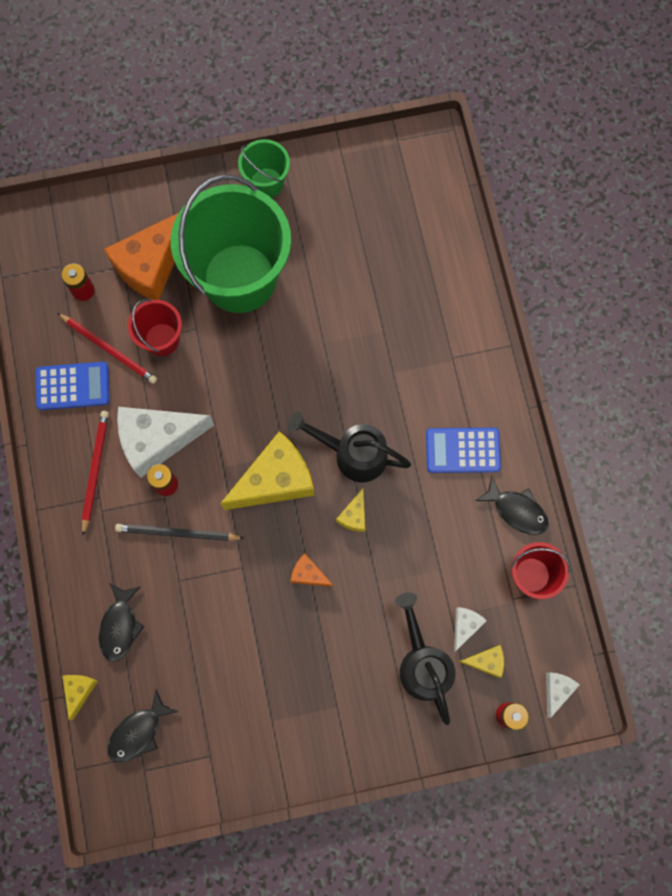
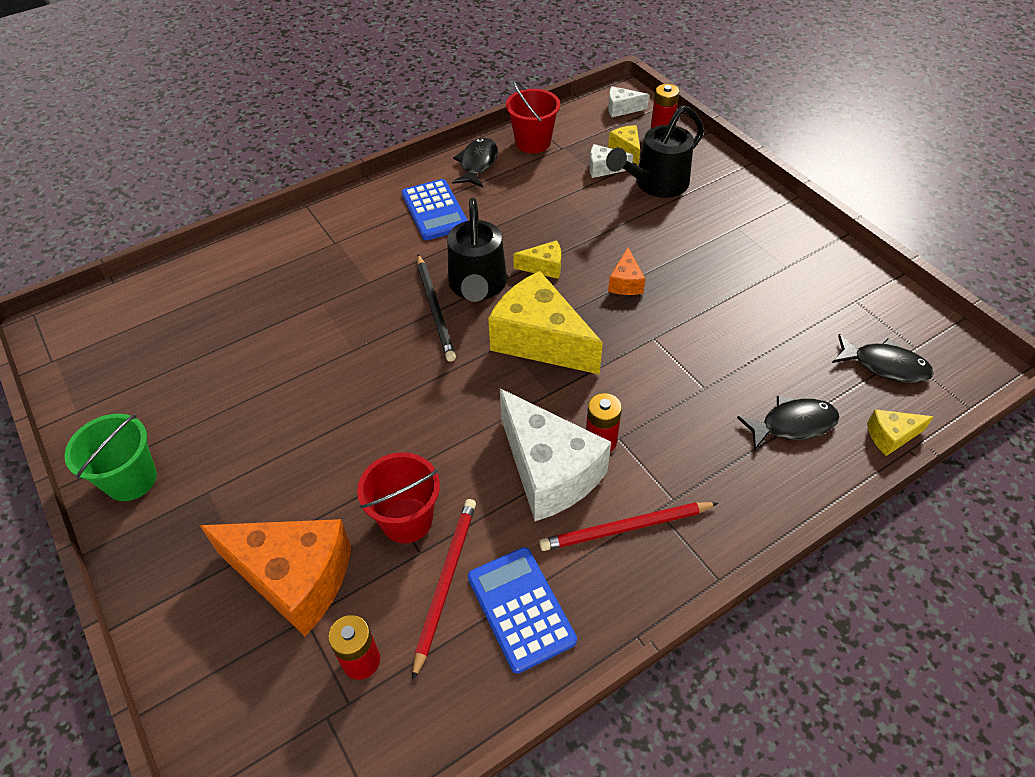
camera: 110 degrees left, 25 degrees down
black pencil [115,524,245,541] -> black pencil moved to [417,254,456,362]
green bucket [171,175,291,313] -> none

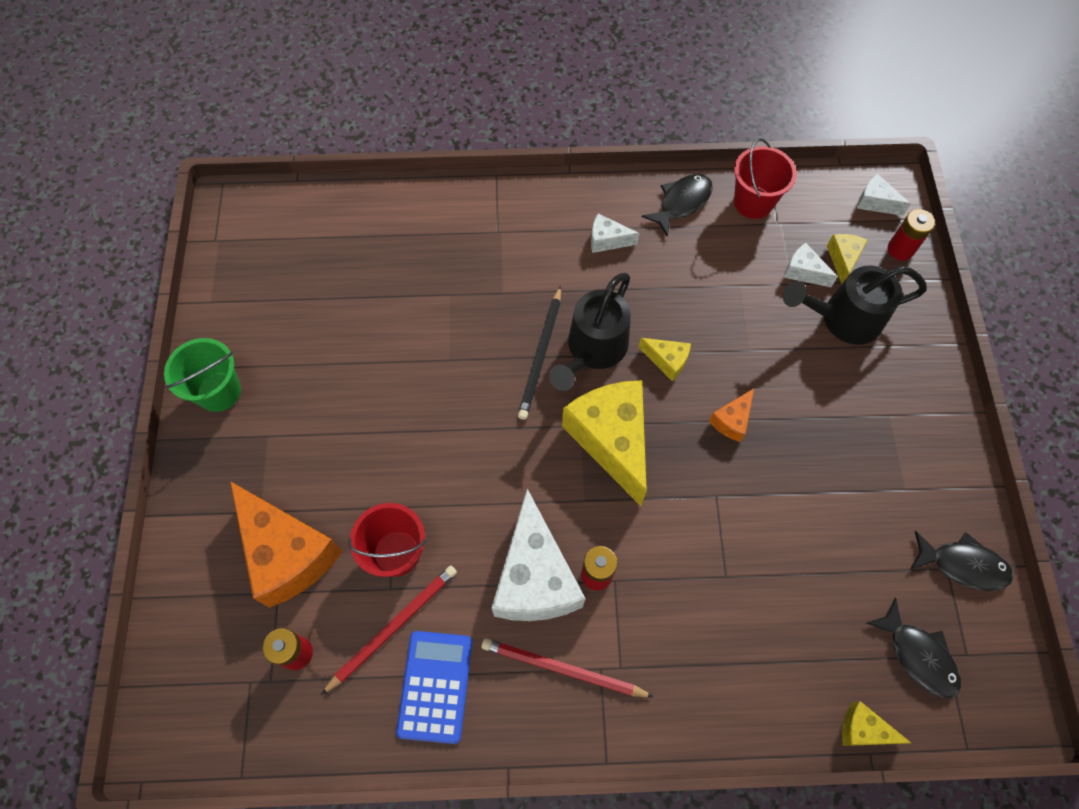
camera: 30 degrees right, 15 degrees up
blue calculator [401,179,468,240] -> white cheese [591,214,640,253]
black fish [737,396,840,451] -> black fish moved to [910,531,1014,591]

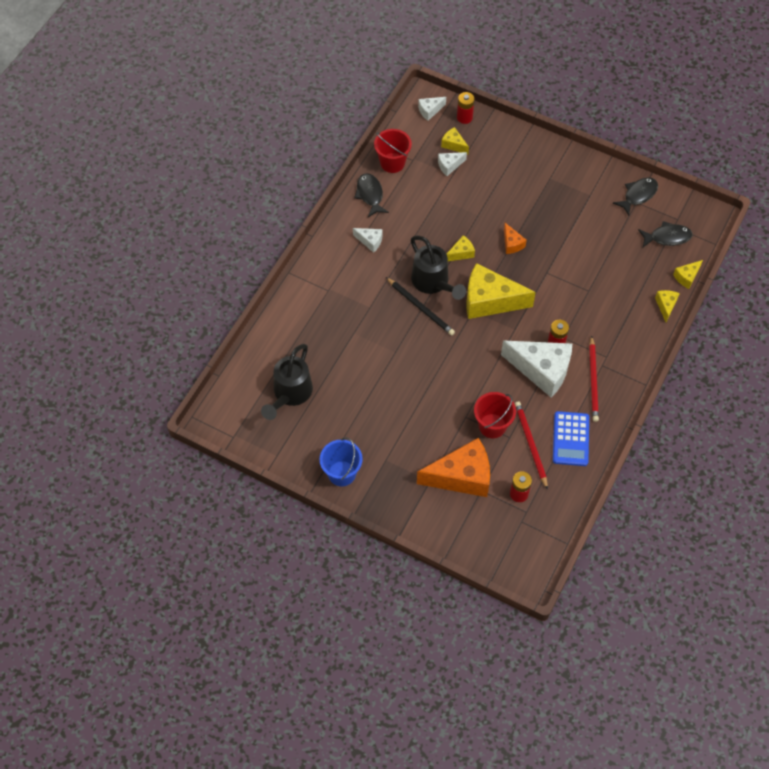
camera: 60 degrees left, 5 degrees down
green bucket [164,338,241,412] -> blue bucket [320,438,363,486]
blue calculator [396,631,472,744] -> blue calculator turned 120 degrees counterclockwise [553,411,589,466]
red pencil [482,638,654,698] -> red pencil turned 45 degrees counterclockwise [589,336,599,422]
white cheese [591,214,640,253] -> white cheese turned 105 degrees counterclockwise [353,228,382,253]
black watering can [783,266,927,345] -> black watering can moved to [261,344,313,420]
none -> yellow cheese [655,290,680,322]

